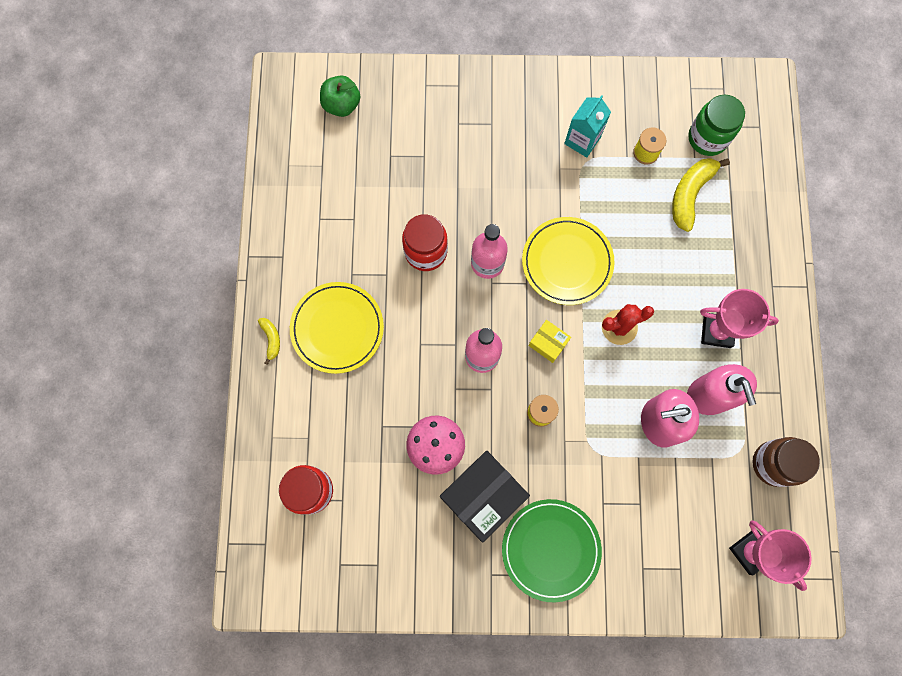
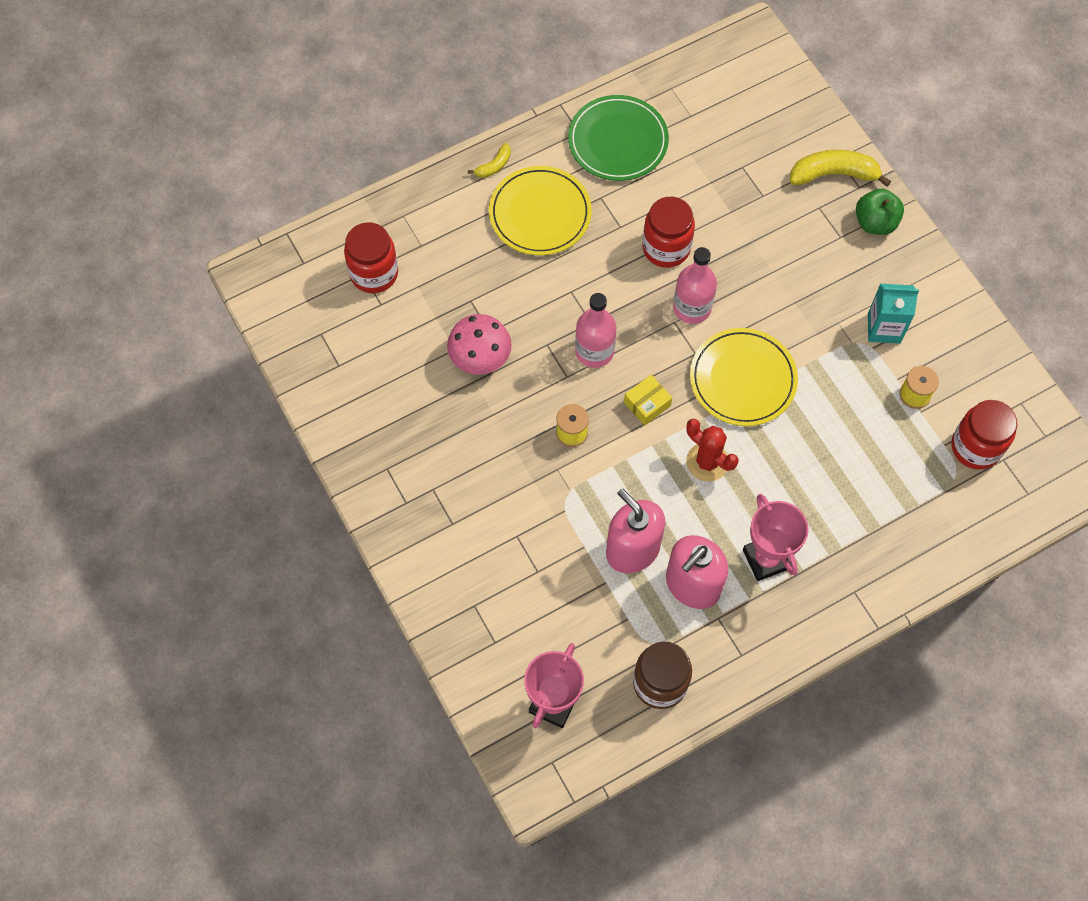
camera: 60 degrees right, 10 degrees down
green apple [320,75,361,117] -> green apple moved to [856,189,904,235]
black box [440,451,530,543] -> none
green plate [502,499,602,602] -> green plate moved to [568,95,669,181]
yellow box [528,320,571,363] -> yellow box turned 45 degrees clockwise [624,375,672,426]
yellow banana [672,158,730,232] -> yellow banana moved to [790,150,891,187]
green jar [688,95,745,156] -> red jar [952,400,1017,469]

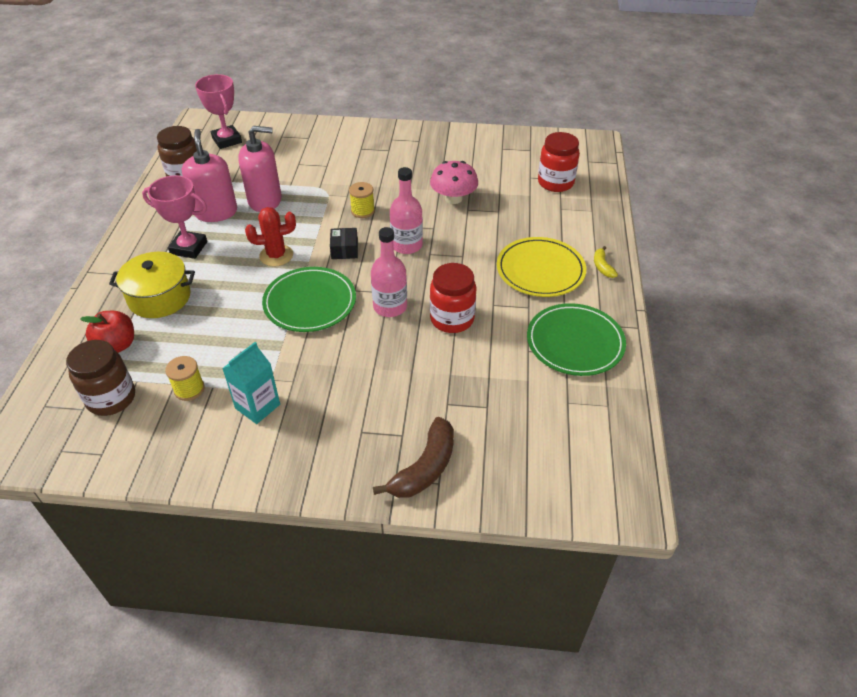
camera: 125 degrees right, 20 degrees down
yellow box [624,375,672,426] -> black box [330,228,358,259]
yellow plate [690,328,798,426] -> green plate [262,267,356,332]
yellow banana [790,150,891,187] -> brown banana [373,417,454,498]
green apple [856,189,904,235] -> none
red jar [952,400,1017,469] -> brown jar [66,340,135,416]
none -> red apple [80,311,134,353]
none -> yellow pot [109,252,195,318]

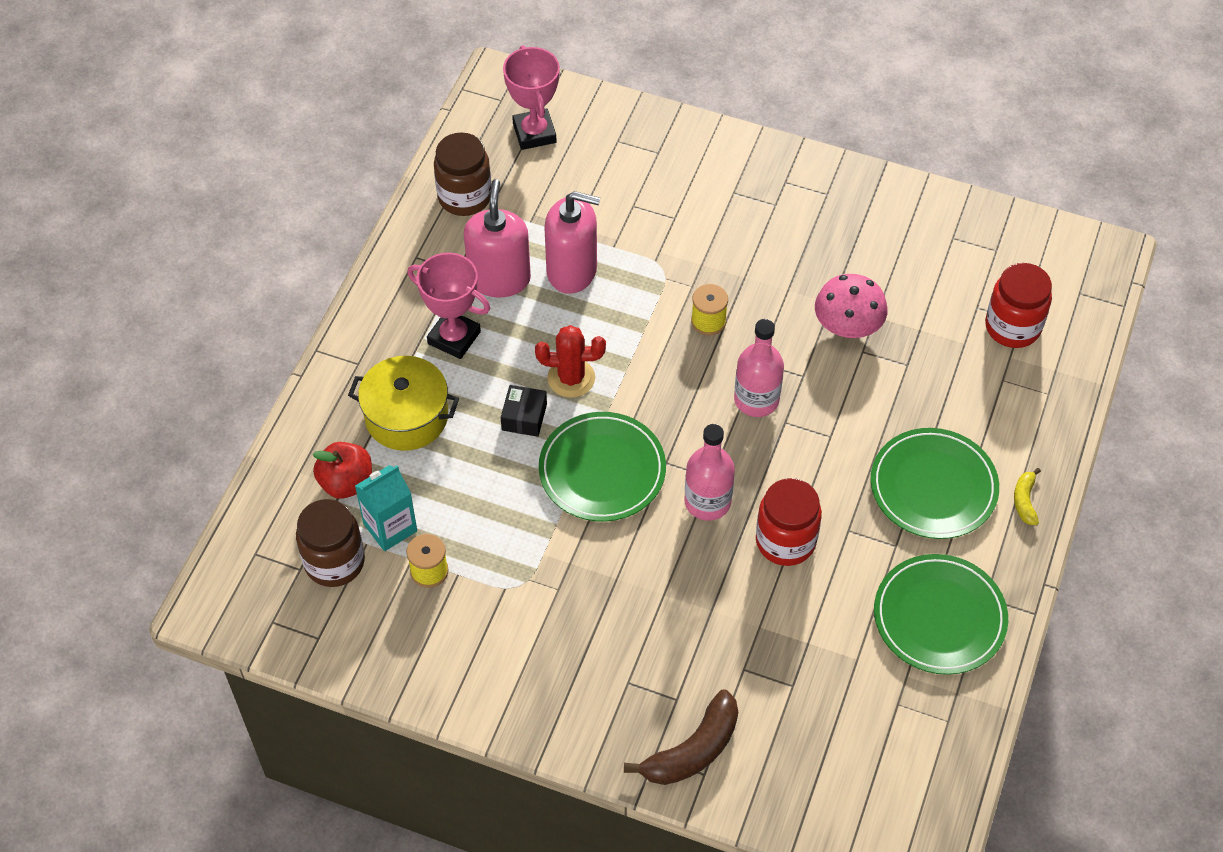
camera: 15 degrees right, 10 degrees up
turquoise carton [222,342,280,424] -> turquoise carton moved to [355,465,417,551]
black box [330,228,358,259] -> black box moved to [501,385,547,437]
yellow plate [497,237,586,297] -> green plate [871,428,999,539]

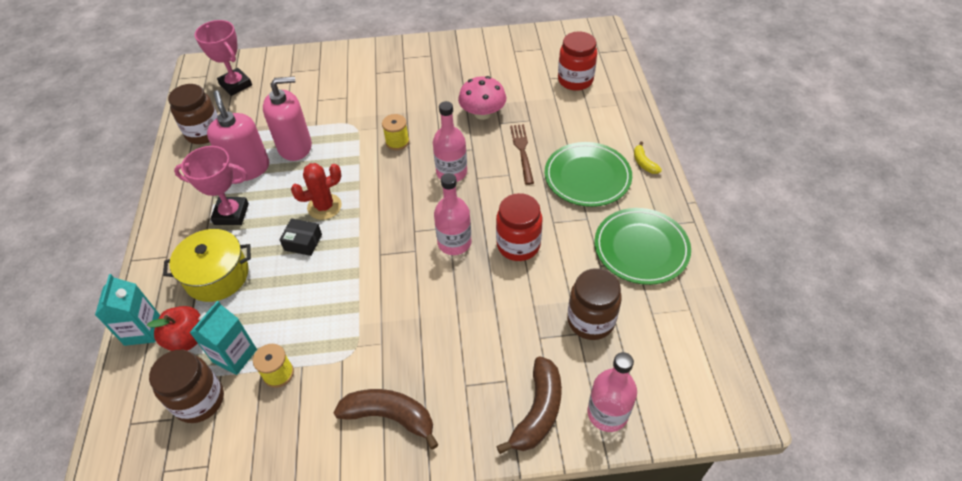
camera: 25 degrees left, 5 degrees down
black box [501,385,547,437] -> black box turned 60 degrees counterclockwise [279,218,322,256]
green plate [539,412,666,522] -> none
none -> turquoise carton [95,274,160,346]
none -> brown banana [334,389,439,449]
none -> brown fork [510,124,534,185]
none -> brown jar [567,268,622,340]
none -> pink bottle [587,352,637,432]

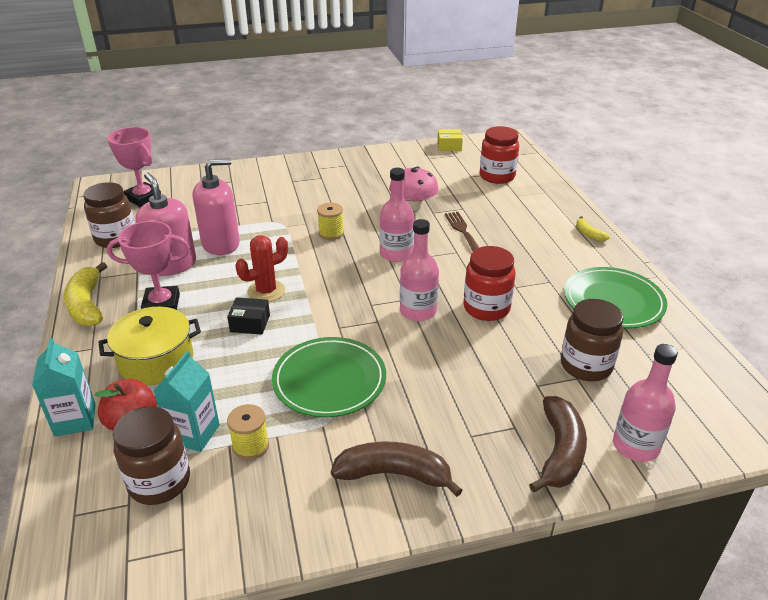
camera: 10 degrees left, 15 degrees down
green plate [544,142,632,207] -> green plate moved to [272,337,386,418]
none -> yellow banana [64,262,107,326]
none -> yellow box [437,129,463,151]

